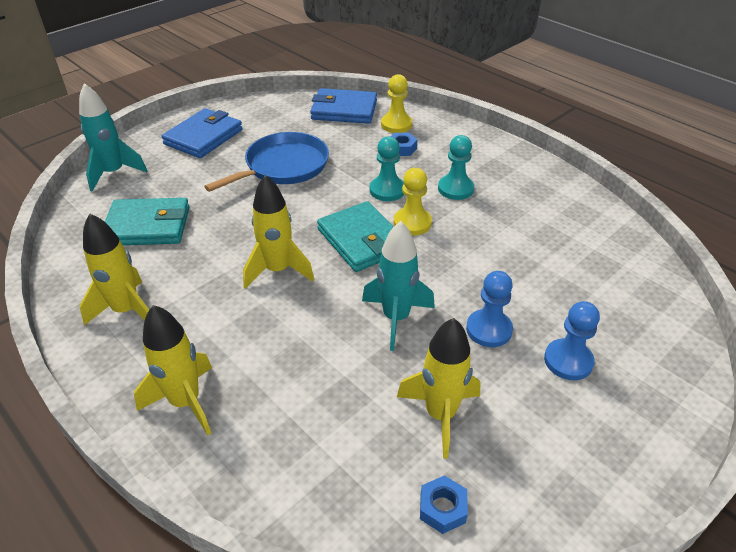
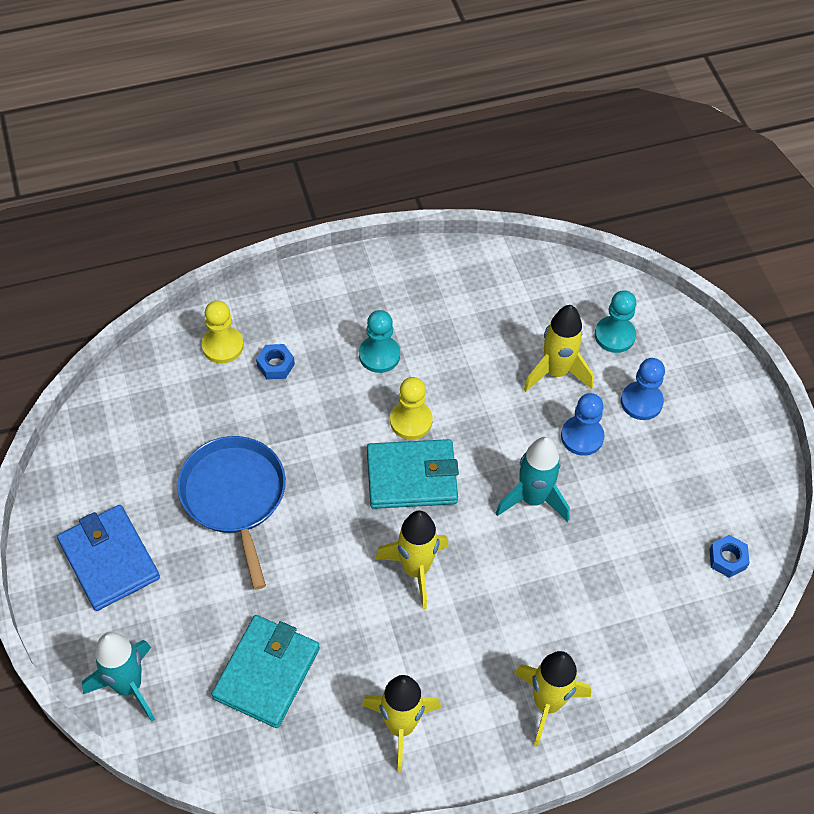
camera: 65 degrees left, 15 degrees up
blue wallet [310,88,377,124] -> none
turquoise pawn [370,136,404,201] -> turquoise pawn moved to [595,290,636,353]
yellow rocket [397,318,481,458] -> yellow rocket moved to [524,305,593,392]

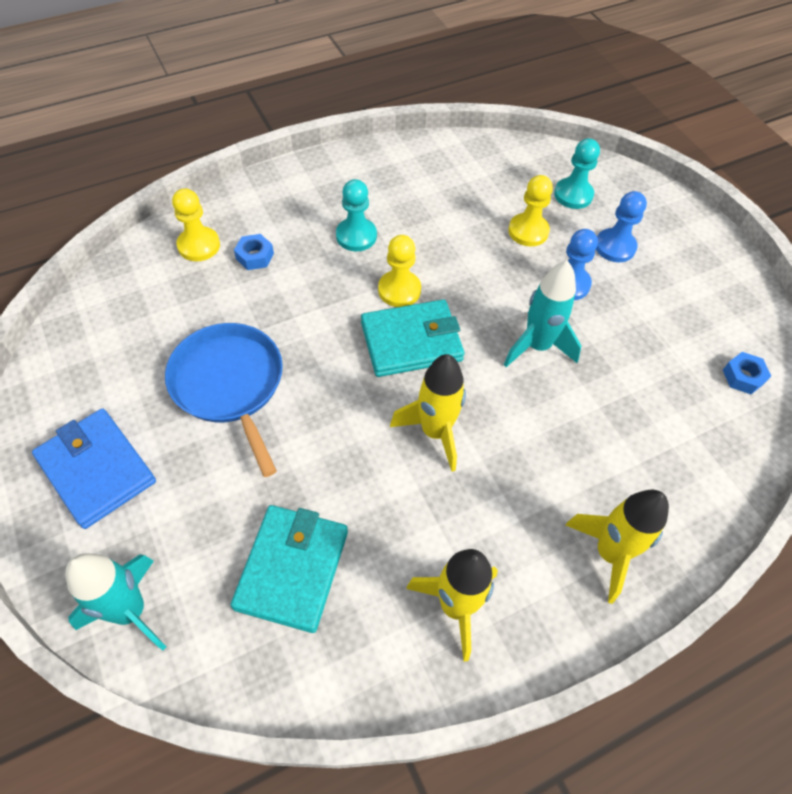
camera: 10 degrees left, 0 degrees up
yellow rocket [524,305,593,392] -> yellow pawn [508,175,553,246]

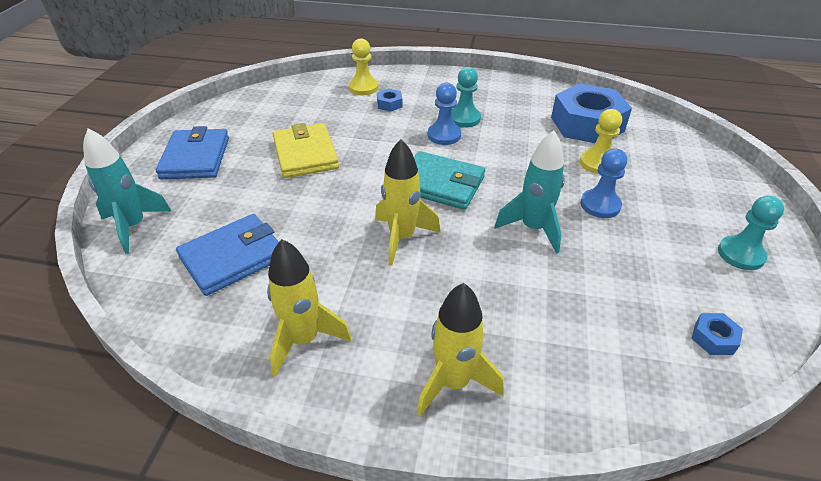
camera: 40 degrees right, 15 degrees down
blue pan [165,323,283,477] -> yellow wallet [273,123,339,178]
turquoise wallet [231,505,348,633] -> blue wallet [176,214,279,296]
yellow pawn [378,235,421,307] -> none
turquoise pawn [554,138,600,209] -> turquoise pawn moved to [718,195,784,270]
blue pawn [596,191,647,262] -> blue pawn moved to [428,83,461,145]
none -> blue nut [551,83,632,143]

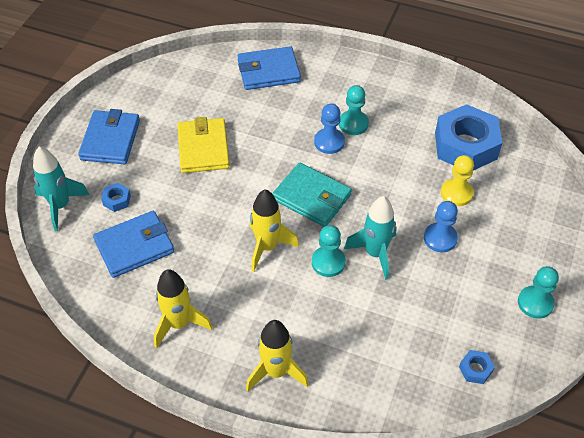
camera: 10 degrees right, 10 degrees up
yellow pawn [349,38,379,95] -> blue wallet [238,46,301,90]
blue nut [377,88,402,112] -> blue nut moved to [101,183,131,212]
none -> turquoise pawn [312,225,346,277]

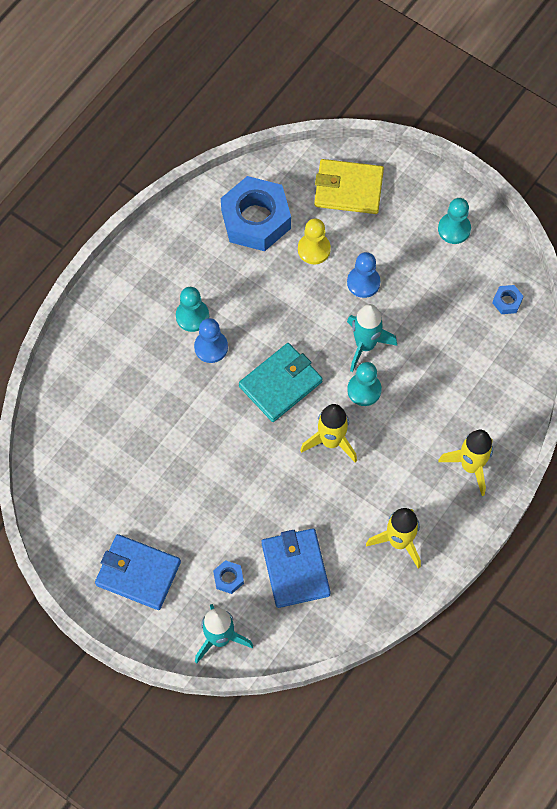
camera: 75 degrees left, 15 degrees up
yellow wallet [177,117,230,173] -> yellow wallet moved to [314,159,384,214]
blue wallet [238,46,301,90] -> none

